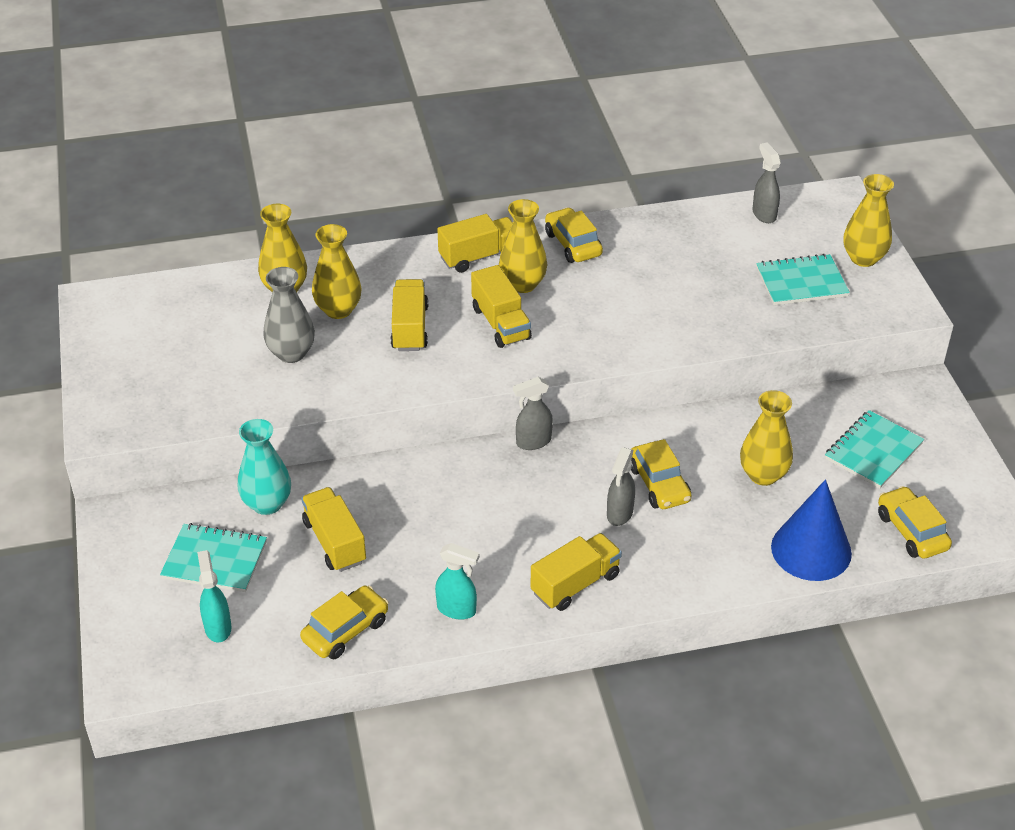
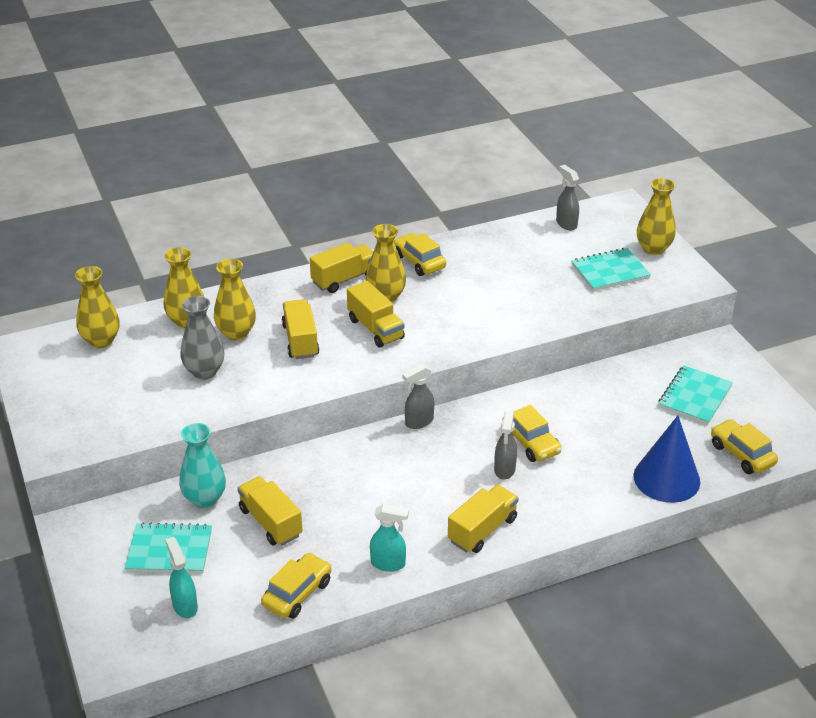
camera: 10 degrees left, 5 degrees down
yellow vase [740,390,793,486] -> yellow vase moved to [75,266,119,348]

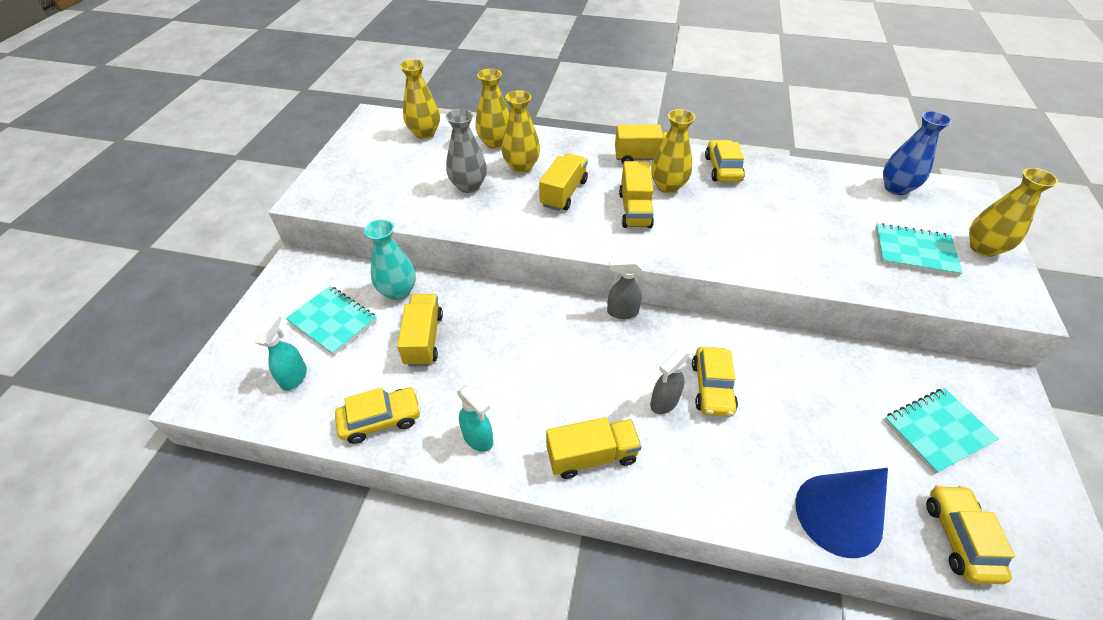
camera: 35 degrees right, 10 degrees up
grey spray bottle [556,165,579,230] -> blue vase [883,111,952,195]

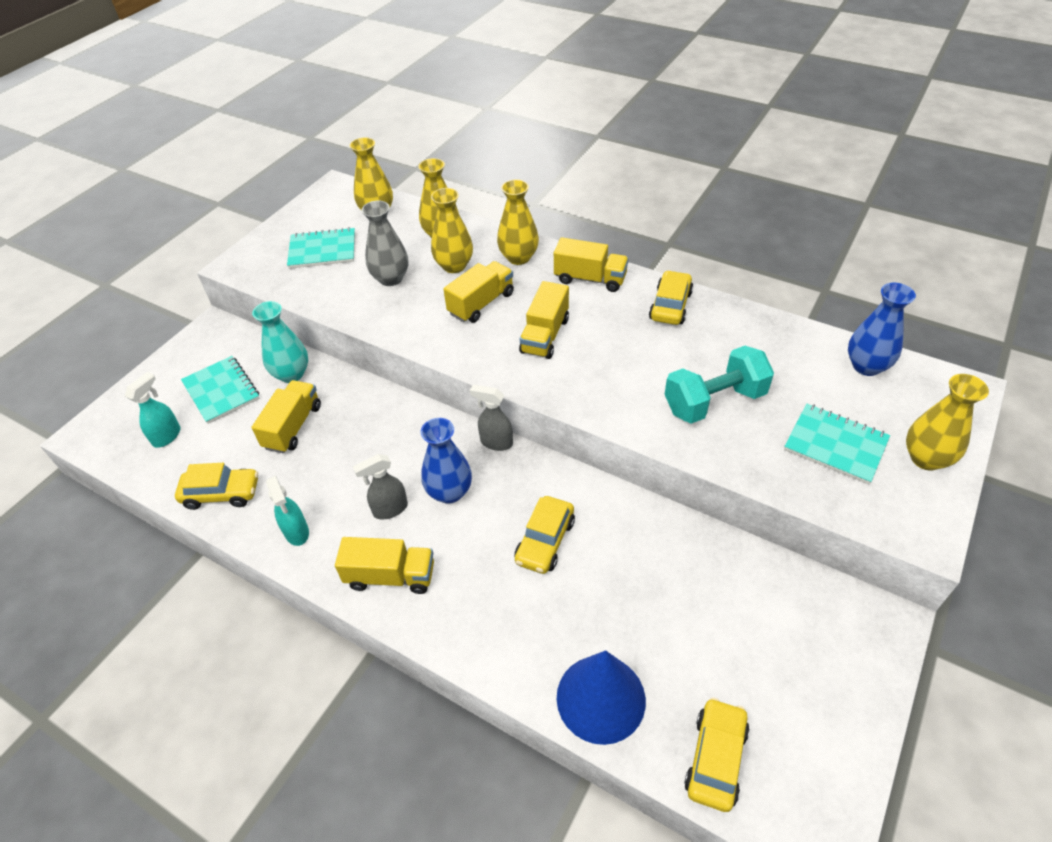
camera: 20 degrees right, 0 degrees up
grey spray bottle [650,349,690,414] -> grey spray bottle moved to [353,454,408,520]
yellow vase [651,109,695,193] -> yellow vase moved to [497,179,539,265]
turquoise notebook [884,388,999,474] -> turquoise notebook moved to [287,227,355,269]
none -> blue vase [421,418,472,504]
none -> turquoise dumbbell [665,346,774,424]

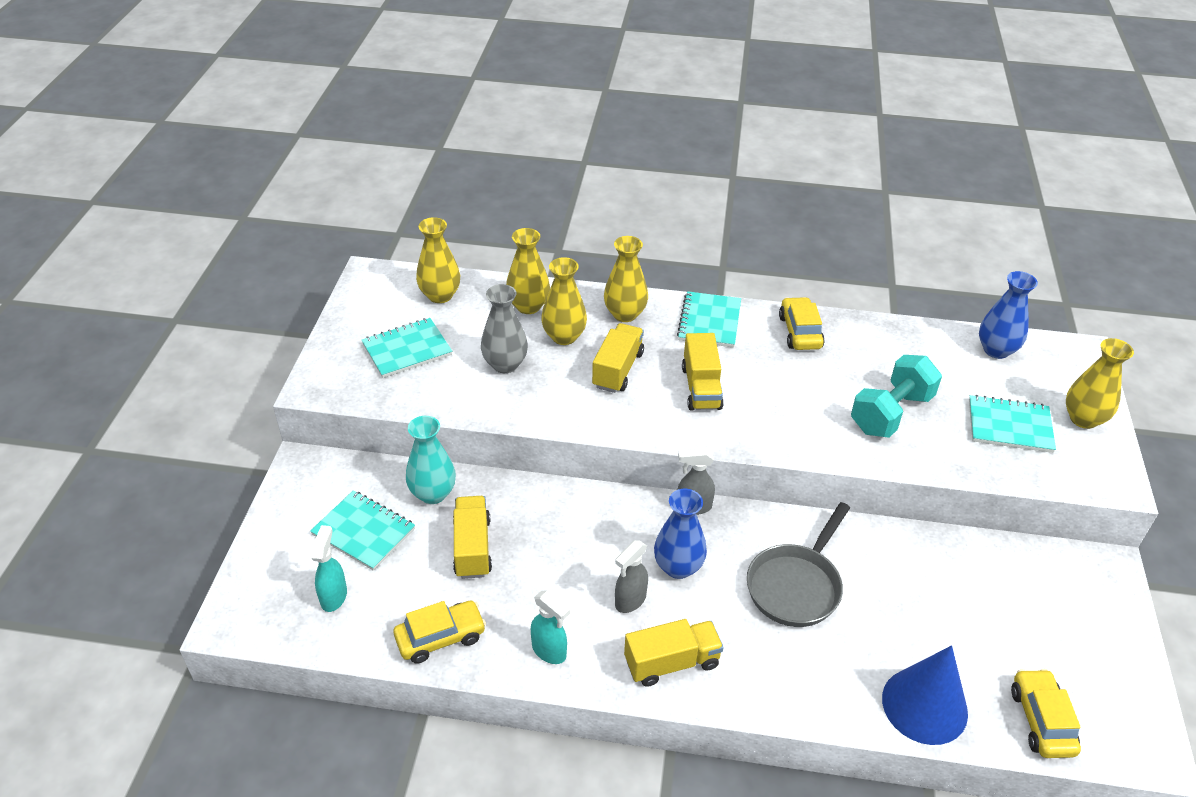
camera: 25 degrees left, 5 degrees down
yellow car [515,496,575,574] -> grey pan [747,502,850,627]
yellow truck [554,237,629,292] -> turquoise notebook [677,291,741,348]

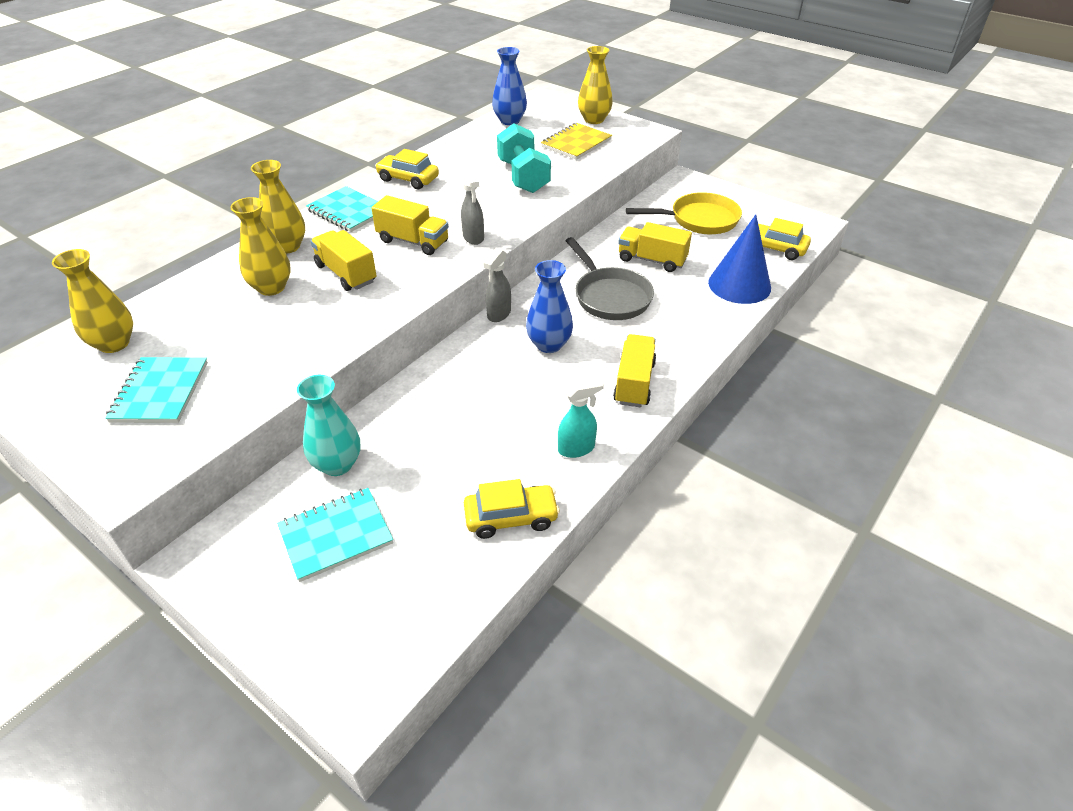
camera: 60 degrees left, 0 degrees up
turquoise spray bottle [311,525,347,612] -> none
yellow car [394,601,486,664] -> yellow car turned 75 degrees clockwise [464,479,560,539]
yellow truck [453,496,492,579] -> yellow truck moved to [618,222,692,272]
grey vase [481,284,528,373] -> none
yellow vase [506,228,550,314] -> none
grey spray bottle [615,540,648,613] -> grey spray bottle moved to [461,168,484,245]
turquoise notebook [969,395,1056,453] -> yellow notebook [541,123,612,160]
none -> yellow pan [626,192,742,234]

